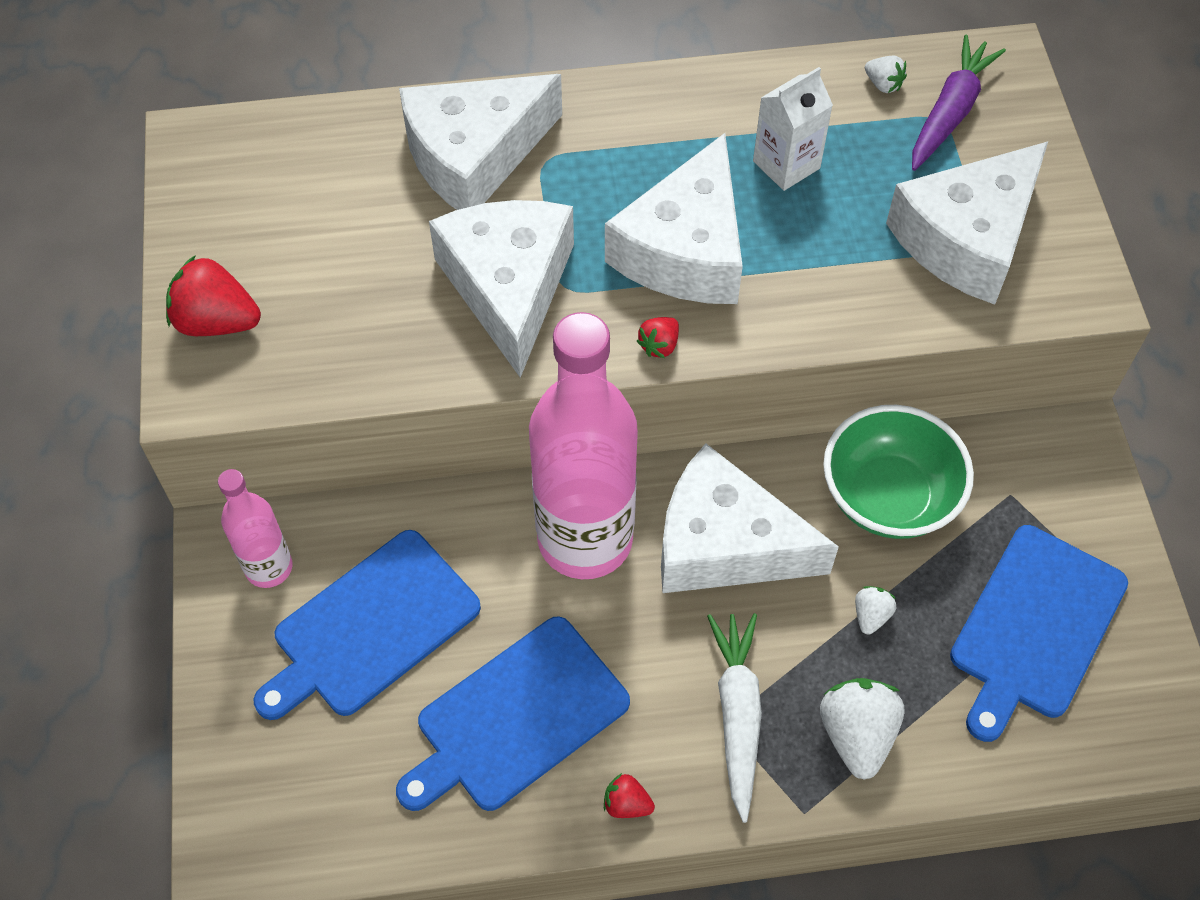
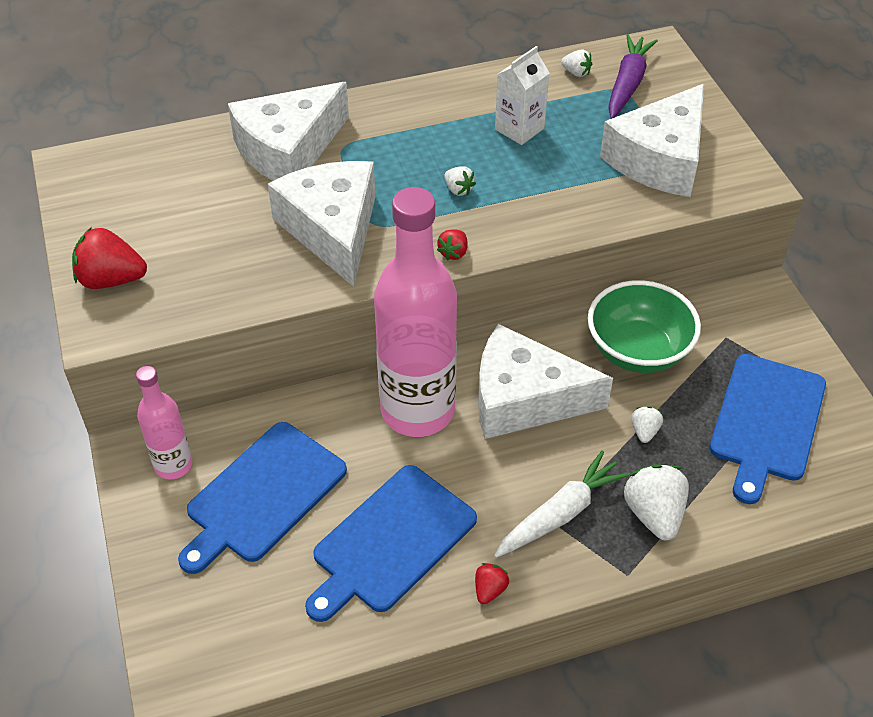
camera: 10 degrees left, 10 degrees down
red strawberry [604,773,655,818] -> red strawberry turned 105 degrees clockwise [475,563,509,604]
white cheese [605,133,743,304] -> white strawberry [444,166,476,196]
white carrot [707,613,762,823] -> white carrot turned 60 degrees clockwise [494,450,630,558]

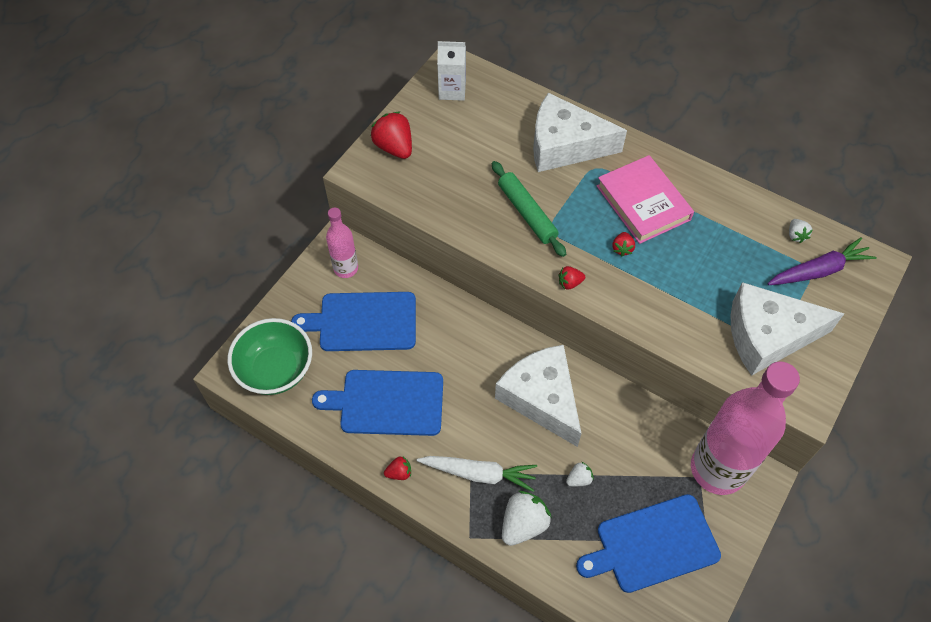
camera: 50 degrees right, 10 degrees up
white cheese [268,161,376,287] -> green rolling pin [492,161,566,257]
pink bottle [374,187,457,437] -> pink bottle moved to [691,361,800,495]
white strawberry [444,166,476,196] -> red strawberry [612,232,635,256]
white carton [495,46,549,145] -> white carton moved to [437,41,466,101]
green bowl [588,280,701,373] -> green bowl moved to [228,318,312,395]
none -> pink book [597,155,694,244]

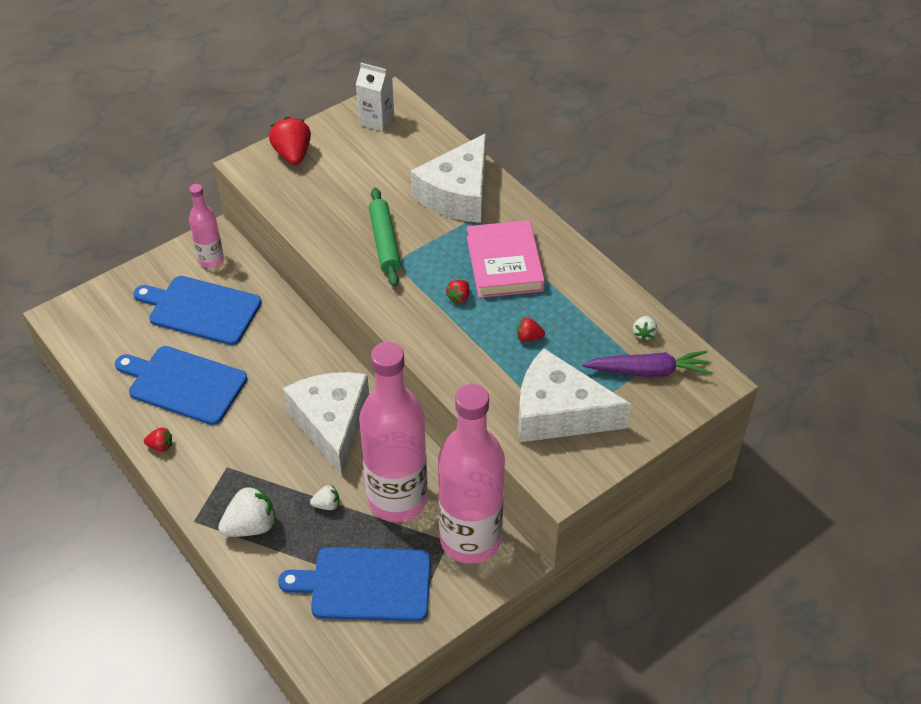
camera: 20 degrees right, 10 degrees down
green bowl [228,318,312,395] -> none
white carrot [417,456,537,492] -> none
white cheese [533,93,627,172] -> white cheese turned 90 degrees counterclockwise [411,133,486,223]
red strawberry [559,266,585,290] -> red strawberry moved to [517,317,545,342]
none -> pink bottle [359,342,428,522]

